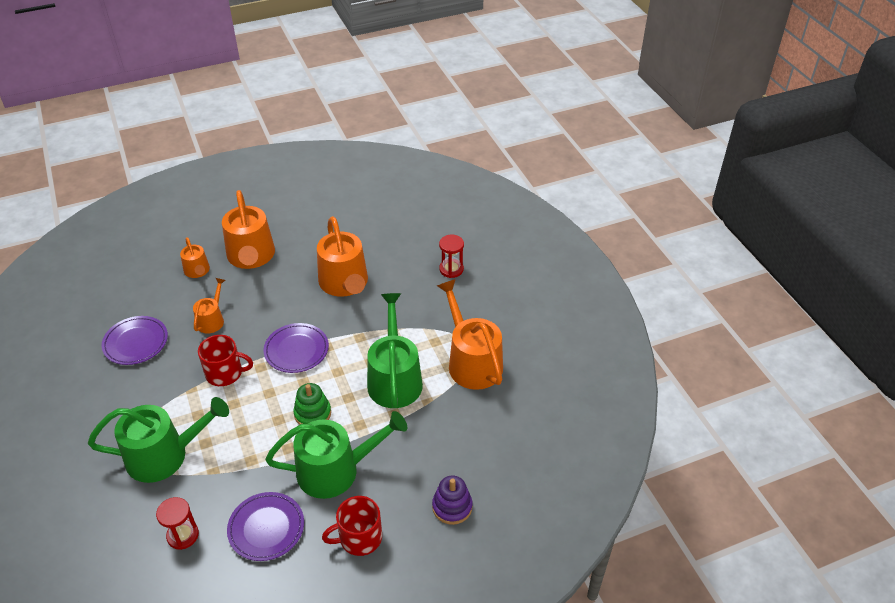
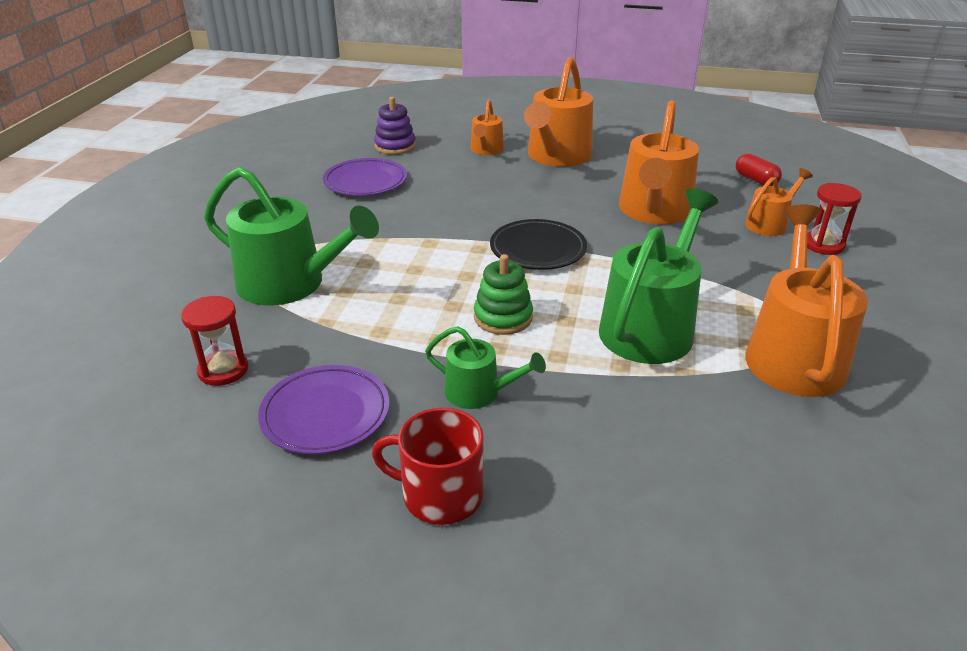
camera: 35 degrees right, 10 degrees down
orange watering can [193,278,225,333] -> orange watering can moved to [745,168,813,236]
red mug [198,335,253,386] -> none
purple plate [263,323,329,373] -> black plate [490,219,587,270]
green watering can [265,411,408,499] -> green watering can [425,326,546,409], size x0.53
purple stacking toy [432,476,473,525] -> purple stacking toy moved to [374,97,416,155]
none -> red capsule [736,153,782,186]

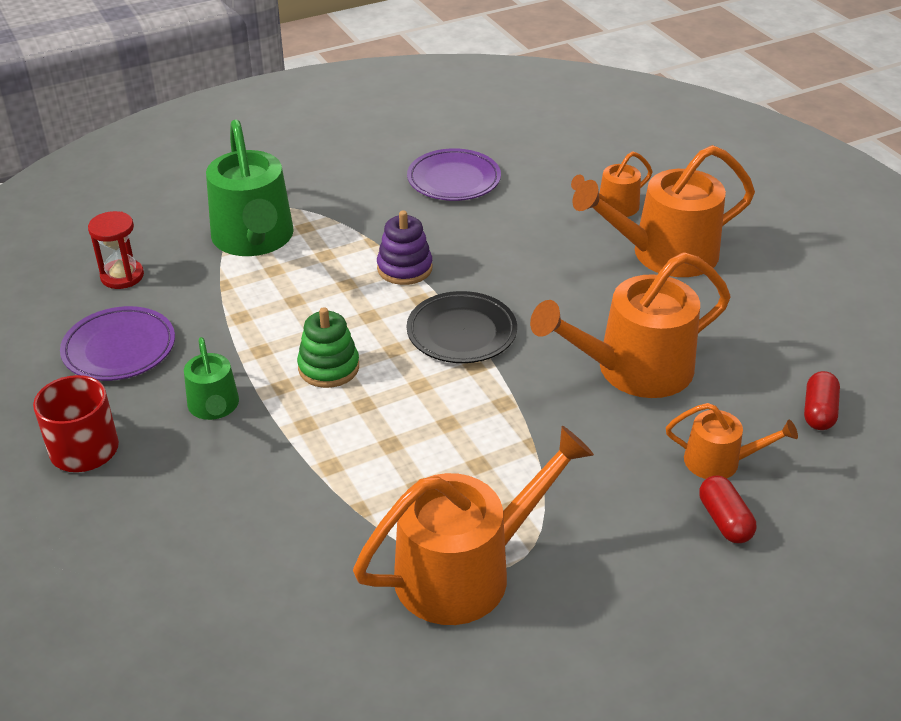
camera: 50 degrees right, 5 degrees up
purple stacking toy [374,97,416,155] -> purple stacking toy moved to [377,210,432,285]
green watering can [599,189,718,364] -> none
red hourglass [807,183,861,255] -> red capsule [699,476,756,543]

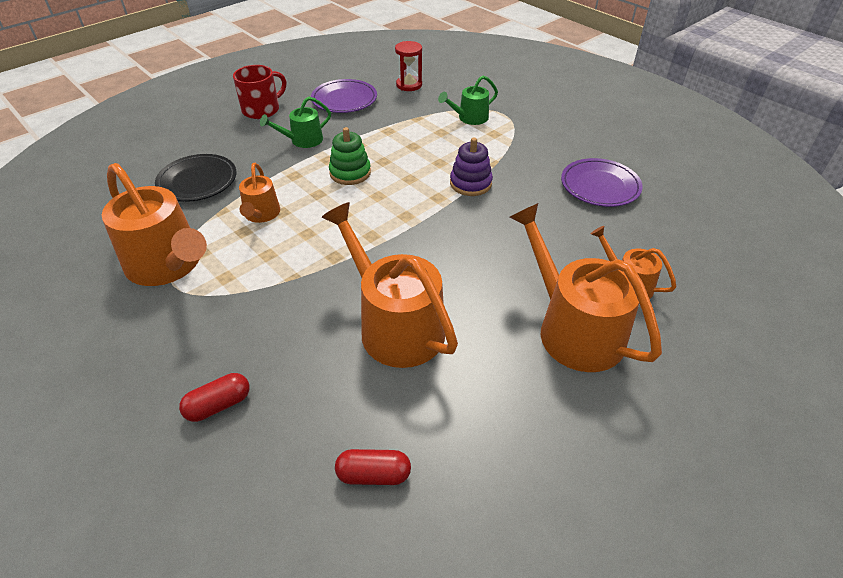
camera: 75 degrees right, 5 degrees up
green watering can [206,119,294,256] -> green watering can [438,76,498,125], size x0.53
black plate [407,291,517,363] -> black plate moved to [155,154,236,202]
orange watering can [666,403,798,479] -> orange watering can moved to [239,163,280,223]

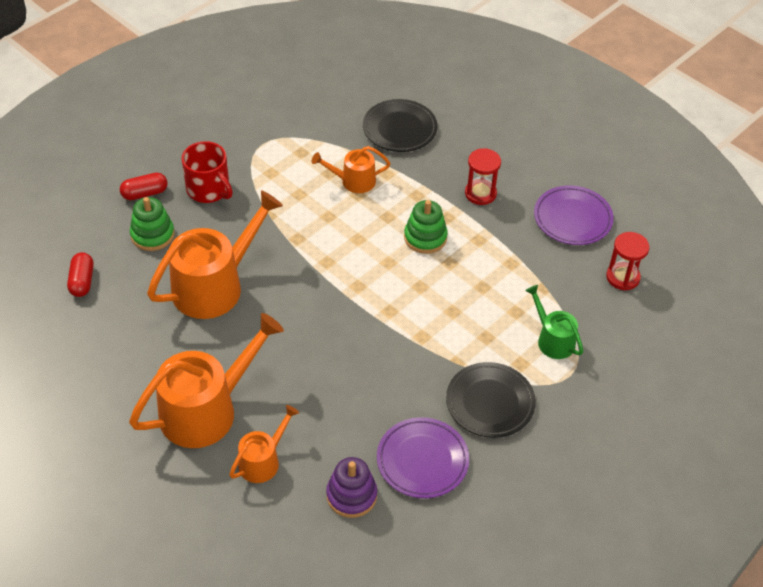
camera: 85 degrees right, 5 degrees up
orange watering can [102,163,207,286] -> none
red capsule [179,373,250,422] -> red capsule turned 75 degrees counterclockwise [120,173,168,200]
red mug [233,65,286,119] -> red mug moved to [182,141,233,203]
green watering can [260,97,331,148] -> red hourglass [465,148,501,205]
purple stacking toy [450,138,493,196] -> purple stacking toy moved to [326,457,377,518]
none -> green stacking toy [130,197,175,251]
none -> black plate [446,362,536,438]

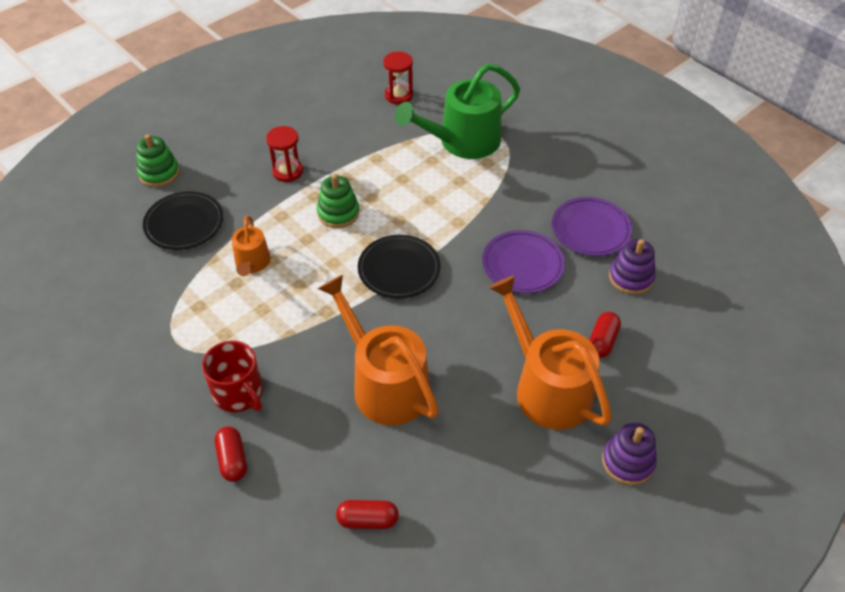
camera: 85 degrees left, 0 degrees up
green stacking toy [130,197,175,251] -> green stacking toy moved to [136,134,180,187]
red mug [182,141,233,203] -> red mug turned 90 degrees clockwise [202,341,263,412]
orange watering can [229,405,299,483] -> red capsule [589,312,621,358]
black plate [446,362,536,438] -> black plate moved to [358,235,441,298]
green watering can [525,285,583,359] -> green watering can [395,63,520,159], size x1.90
purple plate [534,185,614,245] -> purple plate moved to [482,230,565,293]
none -> purple stacking toy [602,422,657,485]

